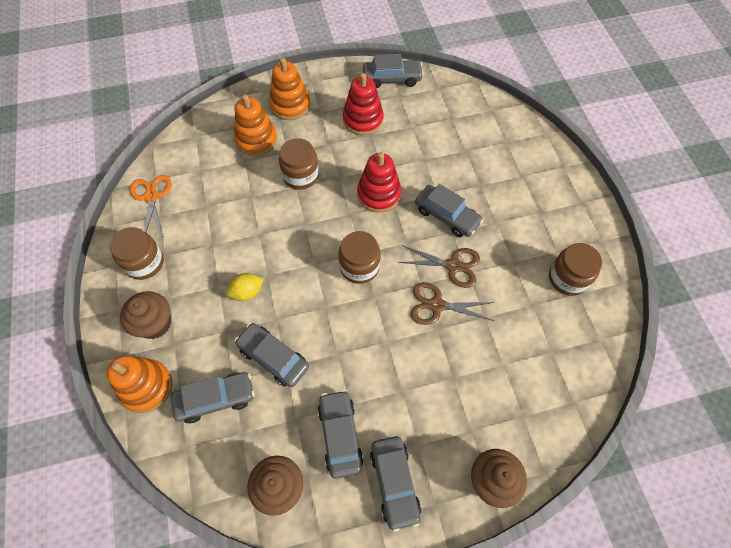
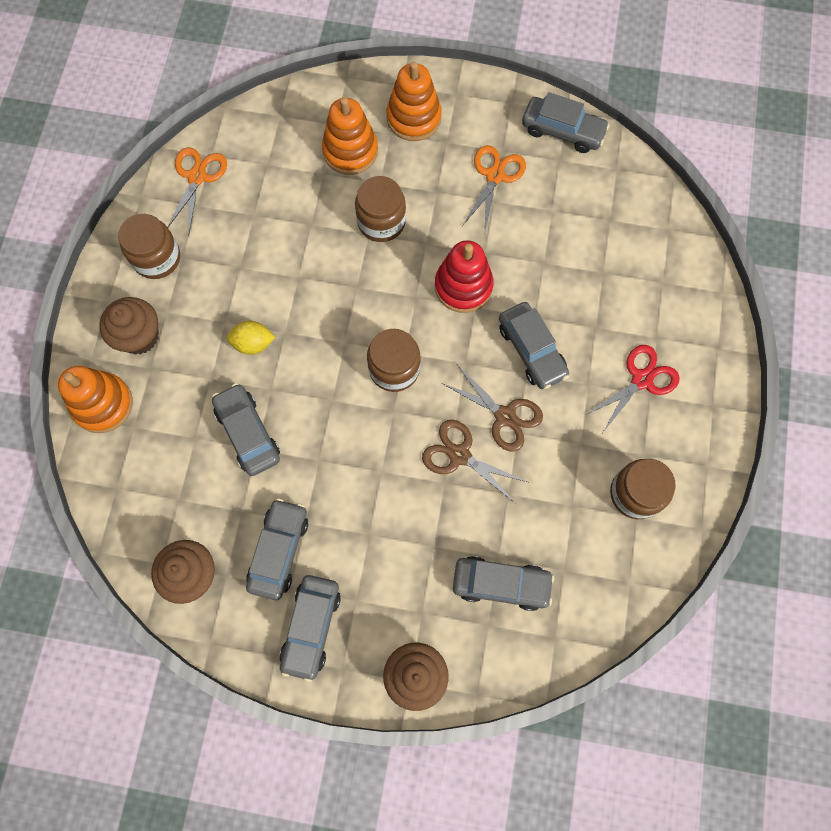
camera: 25 degrees right, 10 degrees up
grey car [171,372,255,423] -> grey car moved to [453,556,554,611]
red stacking toy [343,73,384,135] -> orange scissors [462,145,526,230]
none -> red scissors [585,345,680,432]

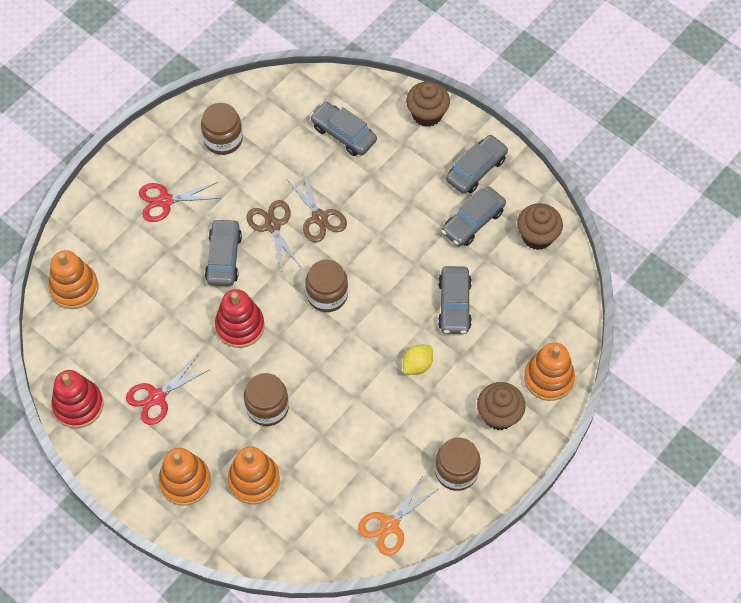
camera: 150 degrees left, 10 degrees down
yellow lemon [227,321,275,355] -> yellow lemon turned 75 degrees counterclockwise [403,345,433,375]
orange scissors [462,145,526,230] -> red scissors [126,357,209,425]
grey car [522,92,610,153] -> red stacking toy [52,370,103,428]
none -> orange stacking toy [48,250,98,309]

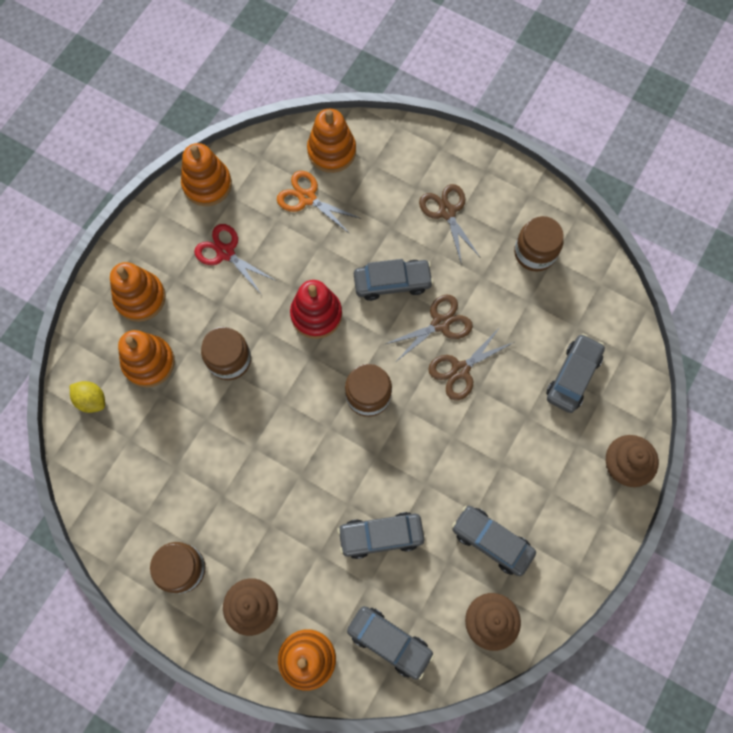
camera: 80 degrees right, 10 degrees up
red stacking toy [52,370,103,428] -> orange stacking toy [181,143,232,206]
red scissors [139,182,221,222] -> brown scissors [419,184,481,265]
orange scissors [358,477,438,556] -> orange scissors moved to [277,171,361,234]
yellow lemon [403,345,433,375] -> yellow lemon moved to [70,381,105,413]
grey car [446,135,508,194] -> grey car moved to [347,606,434,680]

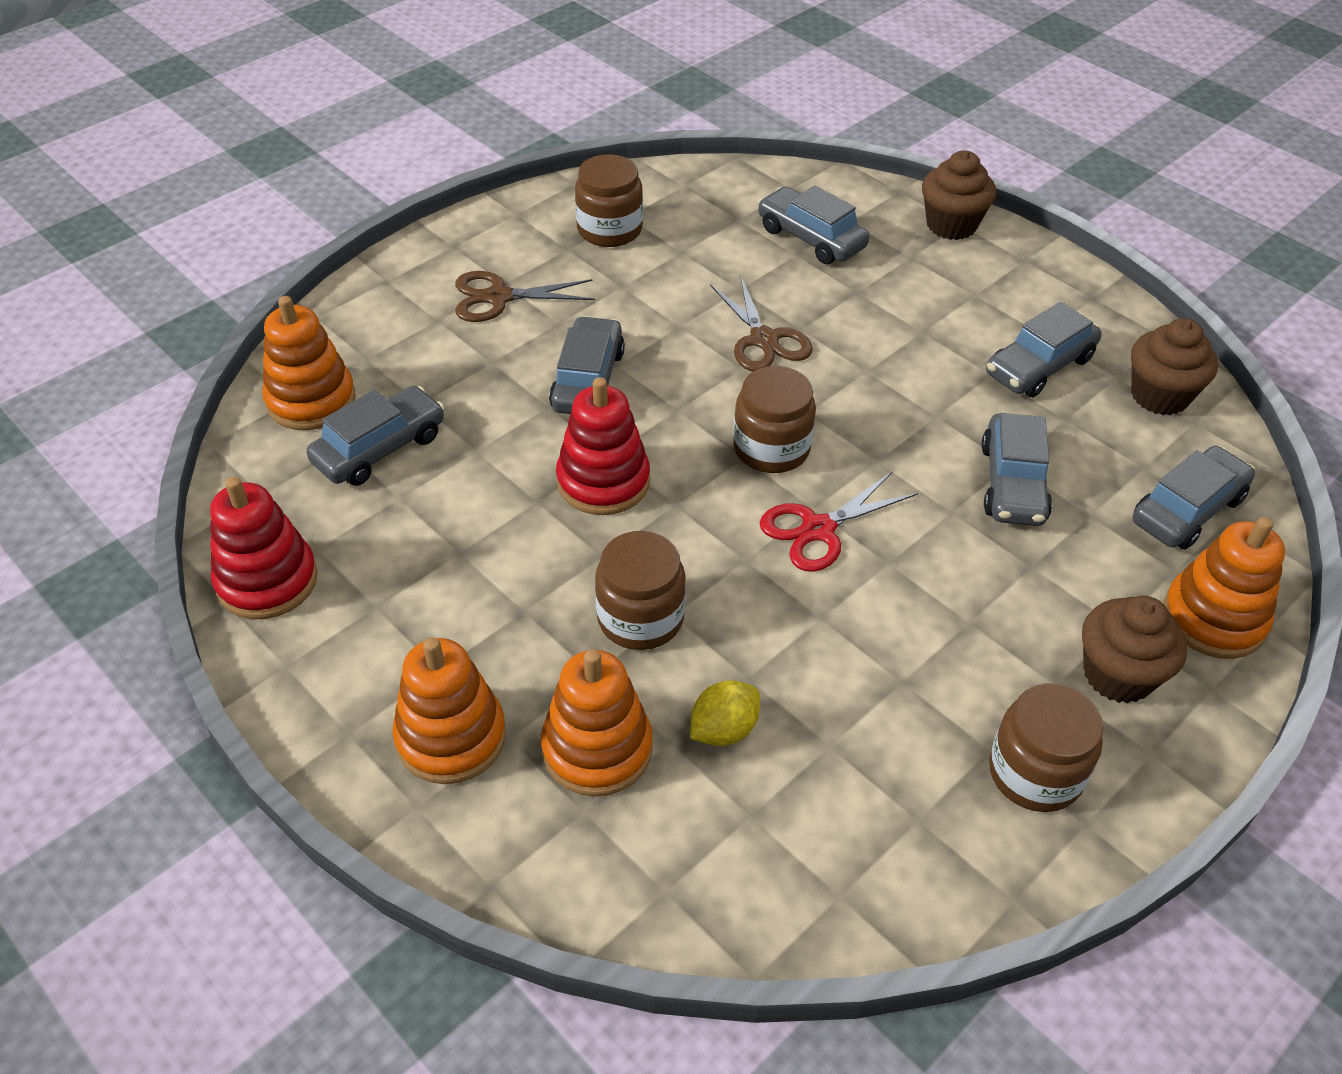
camera: 75 degrees left, 25 degrees down
yellow lemon [70,381,105,413] -> yellow lemon moved to [690,680,760,746]
orange stacking toy [181,143,232,206] -> red stacking toy [210,477,318,619]
red scissors [194,224,276,294] -> red scissors moved to [759,472,918,572]
orange scissors [277,171,361,234] -> grey car [307,386,445,486]
brown scissors [386,294,473,362] -> none

